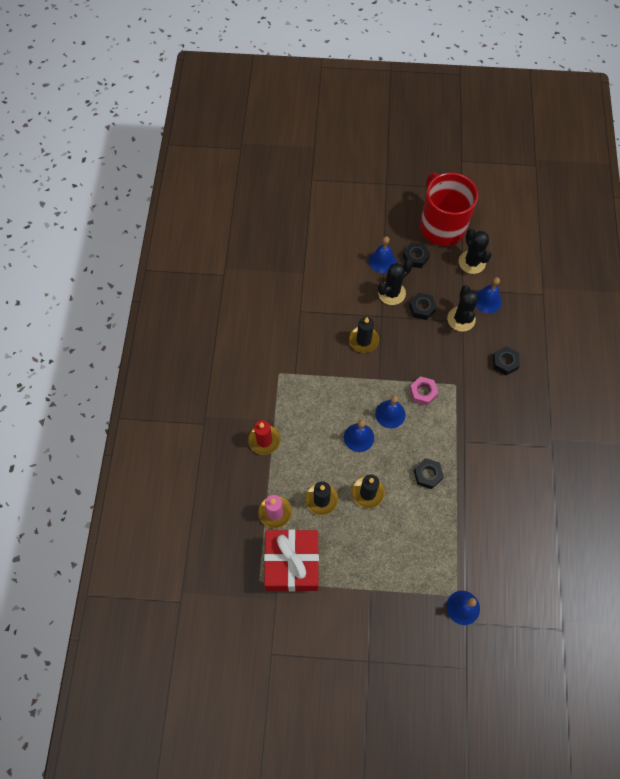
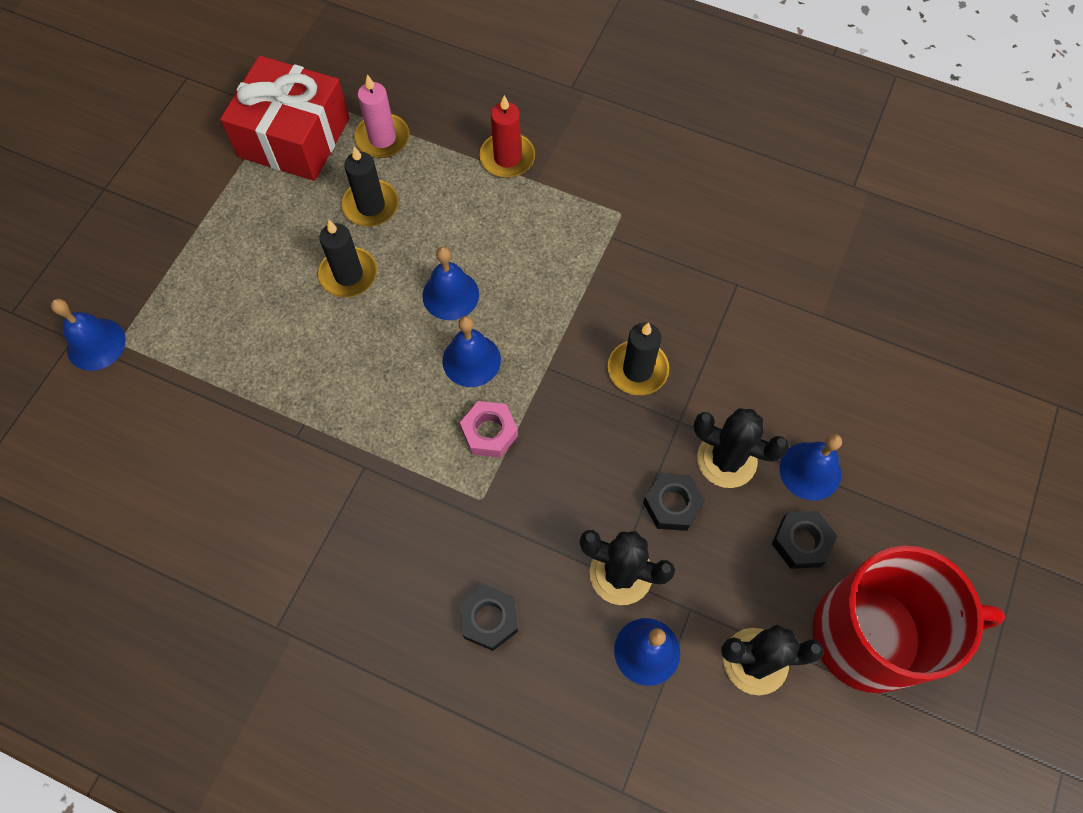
camera: 110 degrees right, 0 degrees up
black cactus [378,260,413,305] -> black cactus turned 45 degrees counterclockwise [693,408,789,488]
black nut [414,458,444,489] -> none

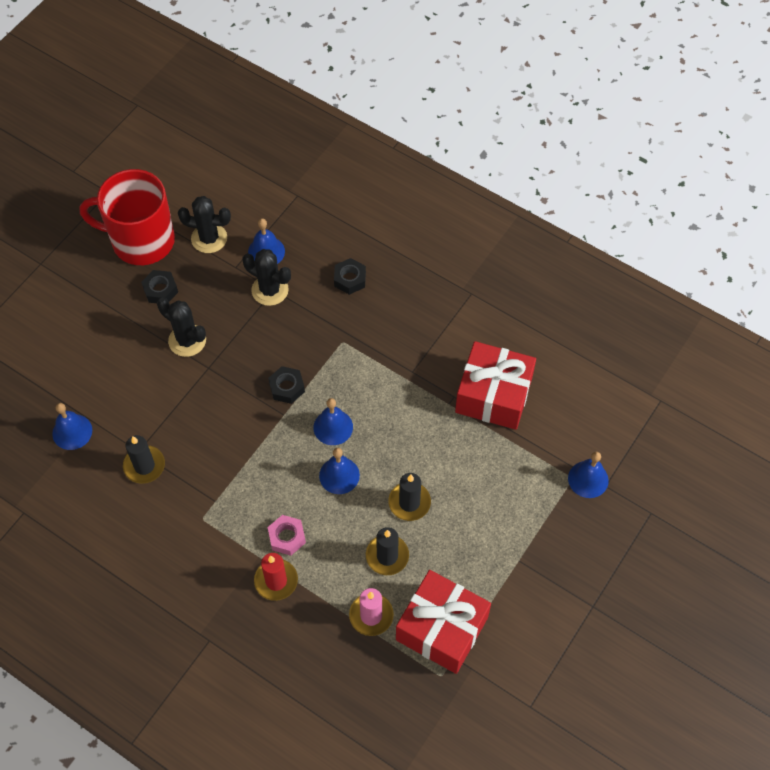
camera: 170 degrees left, 5 degrees down
pink nut [460,401,518,458] -> pink nut moved to [268,515,306,556]
black candle [608,322,669,395] -> black candle moved to [123,435,165,484]
black nut [643,473,705,531] -> black nut moved to [268,366,305,404]
blue bell [780,434,842,501] -> blue bell moved to [52,403,92,450]
none -> red gift [455,341,536,430]

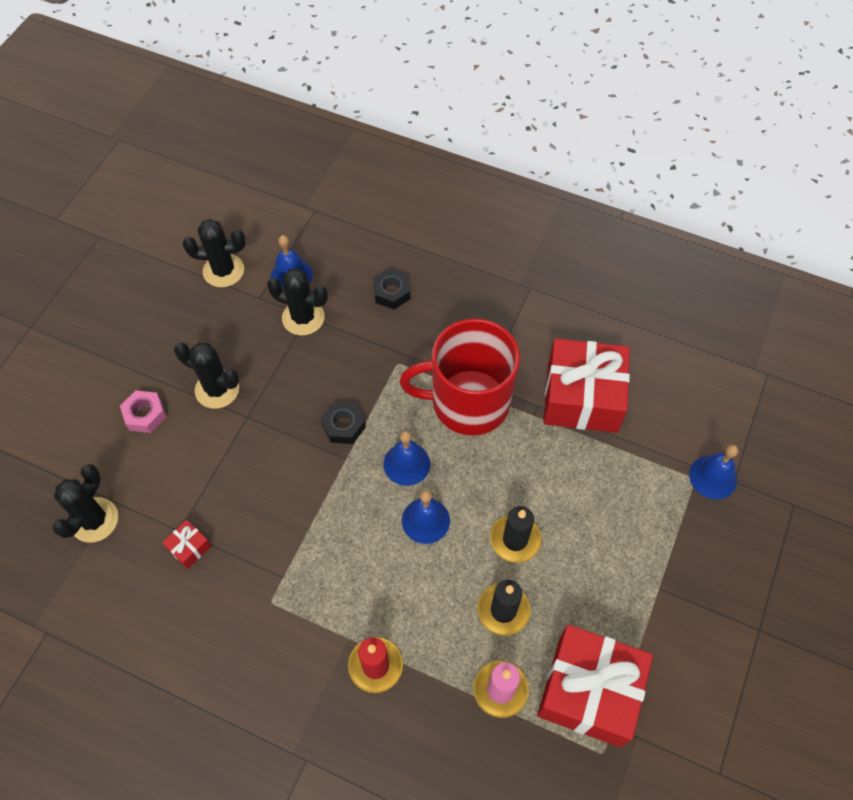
camera: 10 degrees left, 0 degrees up
blue bell [52,403,92,450] -> black cactus [52,464,118,542]
red mug [80,169,175,265] -> red mug moved to [400,318,520,435]
black candle [123,435,165,484] -> red gift [162,520,211,569]
black nut [141,270,178,303] -> none
pink nut [268,515,306,556] -> pink nut moved to [120,390,166,433]

